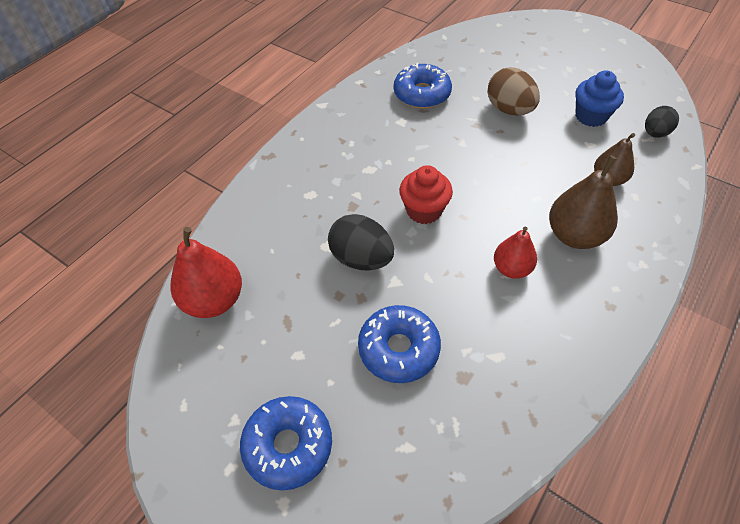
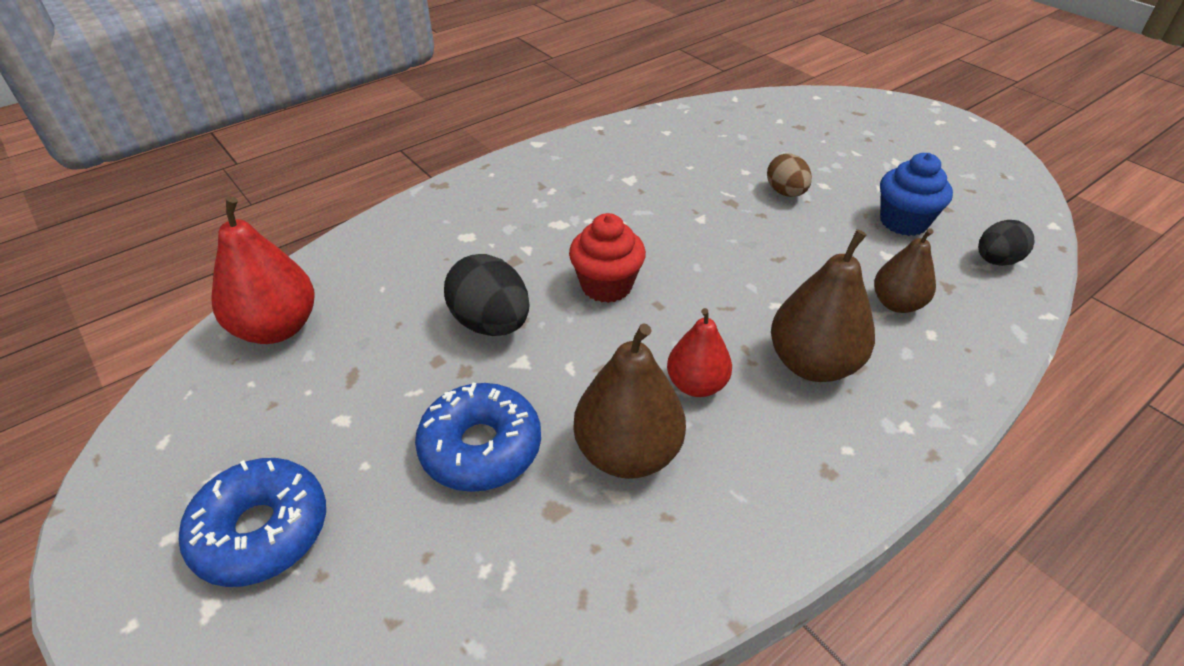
camera: 15 degrees right, 10 degrees down
blue donut [394,63,452,109] -> none
brown egg [487,67,540,115] -> brown egg [767,153,812,197], size x0.65
none -> brown pear [574,323,686,479]

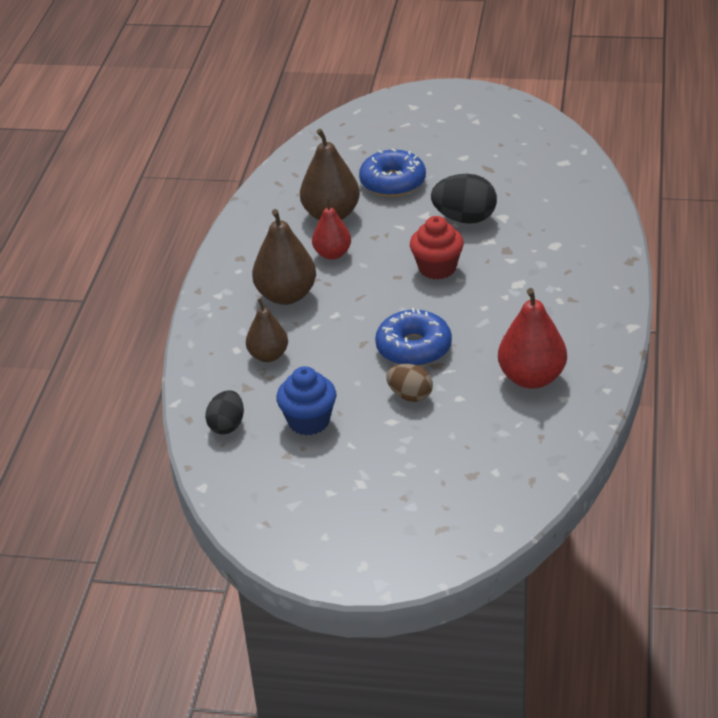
camera: 140 degrees right, 5 degrees down
blue donut [179,458,326,587] -> blue donut moved to [375,308,452,367]
red pear [211,196,315,344] -> red pear moved to [498,288,567,389]

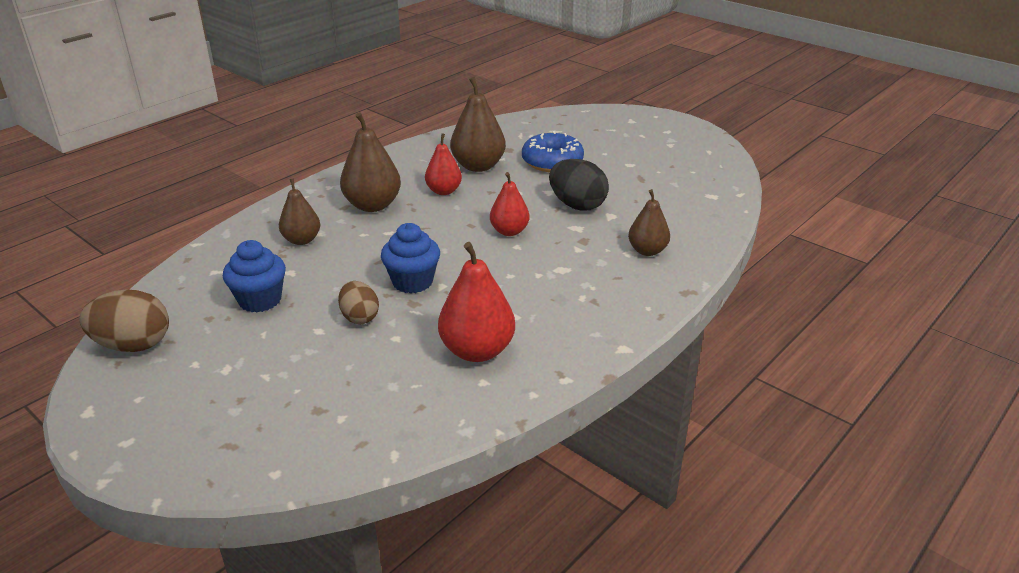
camera: 30 degrees right, 5 degrees down
black egg [205,390,244,434] -> none
blue donut [375,308,452,367] -> blue cupcake [381,223,440,294]
red cupcake [410,216,464,280] -> red pear [490,172,530,236]
none -> brown egg [79,289,169,352]
none -> brown pear [628,189,670,256]

